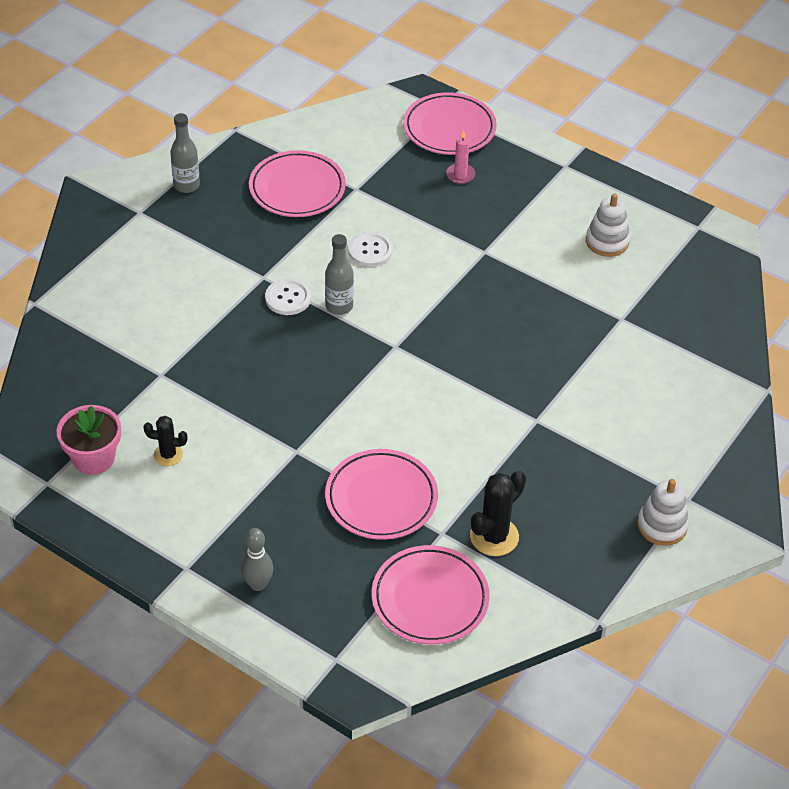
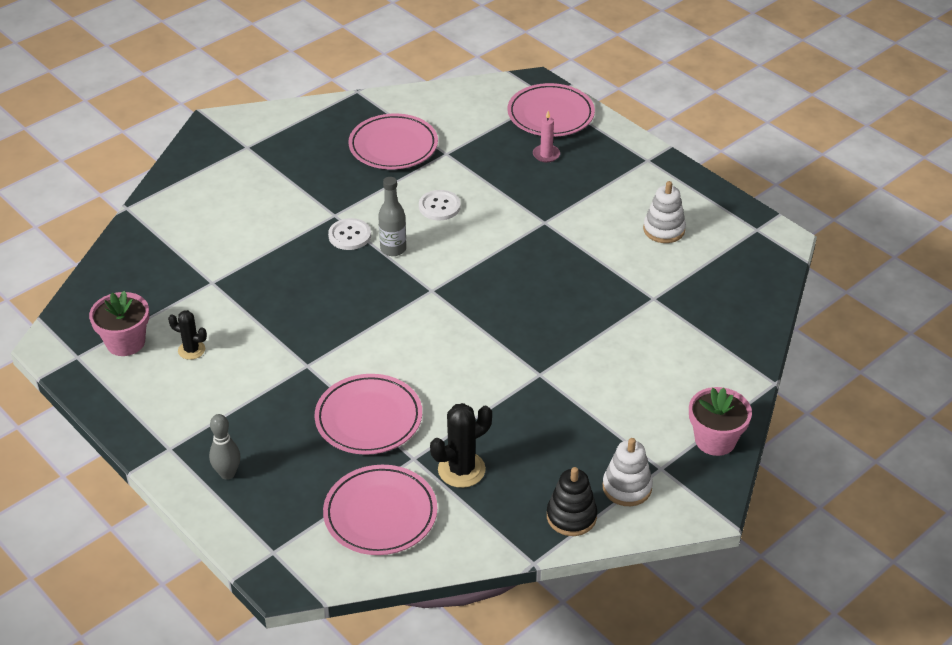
camera: 15 degrees right, 5 degrees down
grey bottle [170,113,200,193] -> none
none -> black stacking toy [547,467,597,536]
none -> pink flower pot [689,387,752,456]

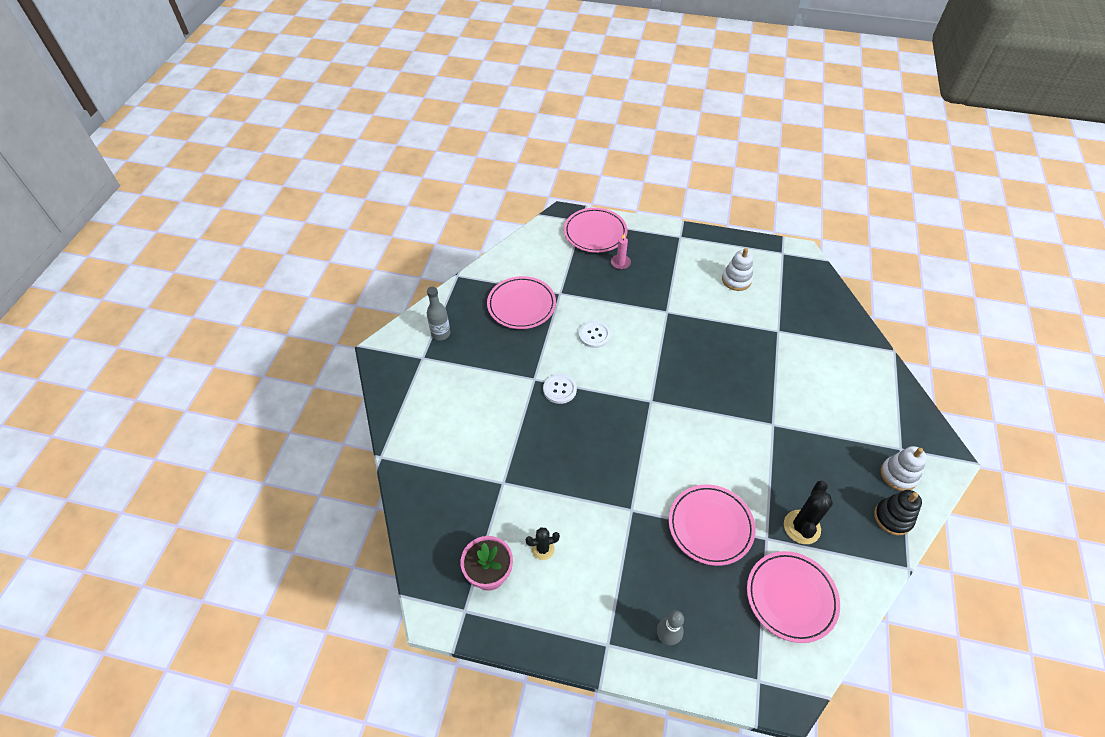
camera: 35 degrees left, 10 degrees up
grey bottle [378,177,406,256] -> grey bottle moved to [427,287,450,340]
pink flower pot [689,387,752,456] -> none

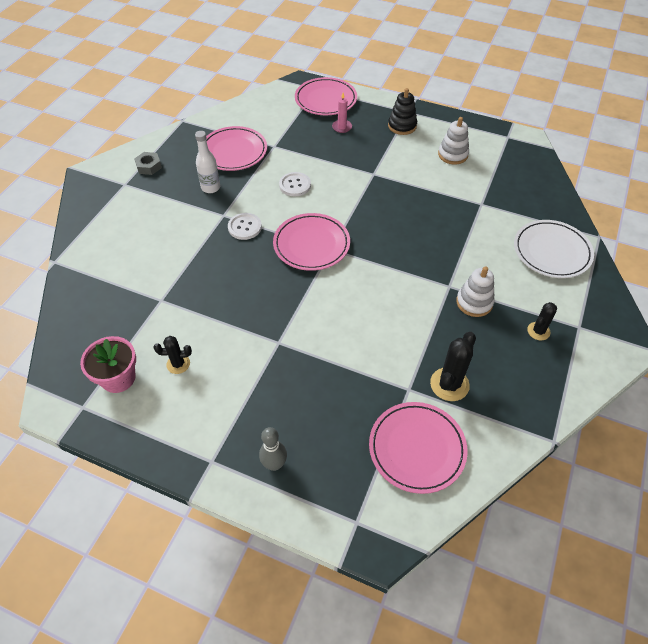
camera: 10 degrees right, 0 degrees up
grey bottle [427,287,450,340] -> grey nut [134,152,162,175]
pink plate [669,484,756,566] -> pink plate moved to [273,213,350,271]
black stacking toy [874,490,922,535] -> black stacking toy moved to [388,88,417,135]
white stacking toy [881,446,927,491] -> white stacking toy moved to [456,266,495,317]
none -> white bottle [195,131,220,193]
none -> white plate [514,220,594,278]
none -> black cactus [527,302,558,340]

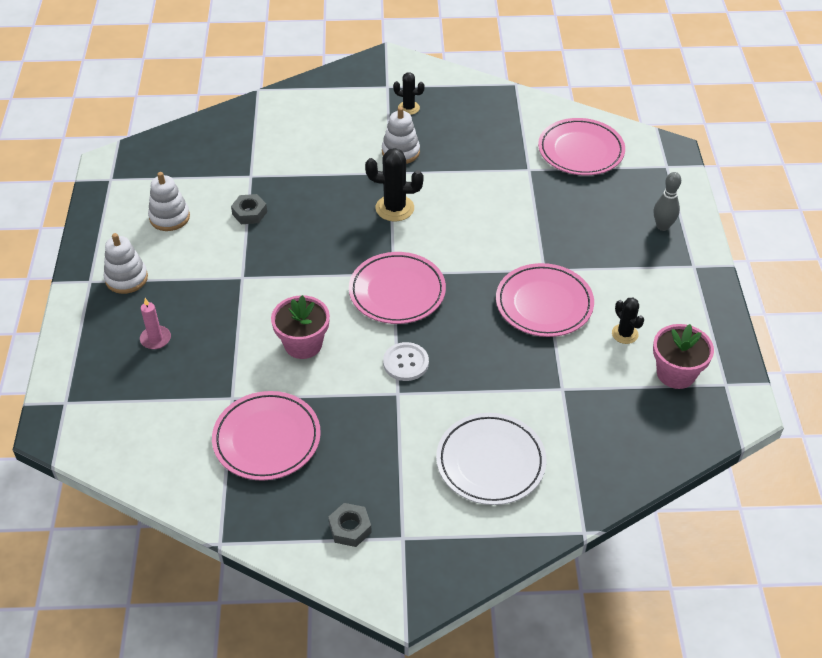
camera: 115 degrees left, 5 degrees down
white bottle [195,131,220,193] -> none
white button [279,172,311,196] -> pink flower pot [271,295,330,359]
pink plate [295,77,357,115] -> pink plate moved to [496,263,594,337]
black stacking toy [388,88,417,135] -> white stacking toy [104,233,148,294]
black cactus [430,332,476,401] -> black cactus moved to [365,148,424,221]
white plate [514,220,594,278] -> white plate moved to [436,413,546,505]
none -> grey nut [231,194,267,224]

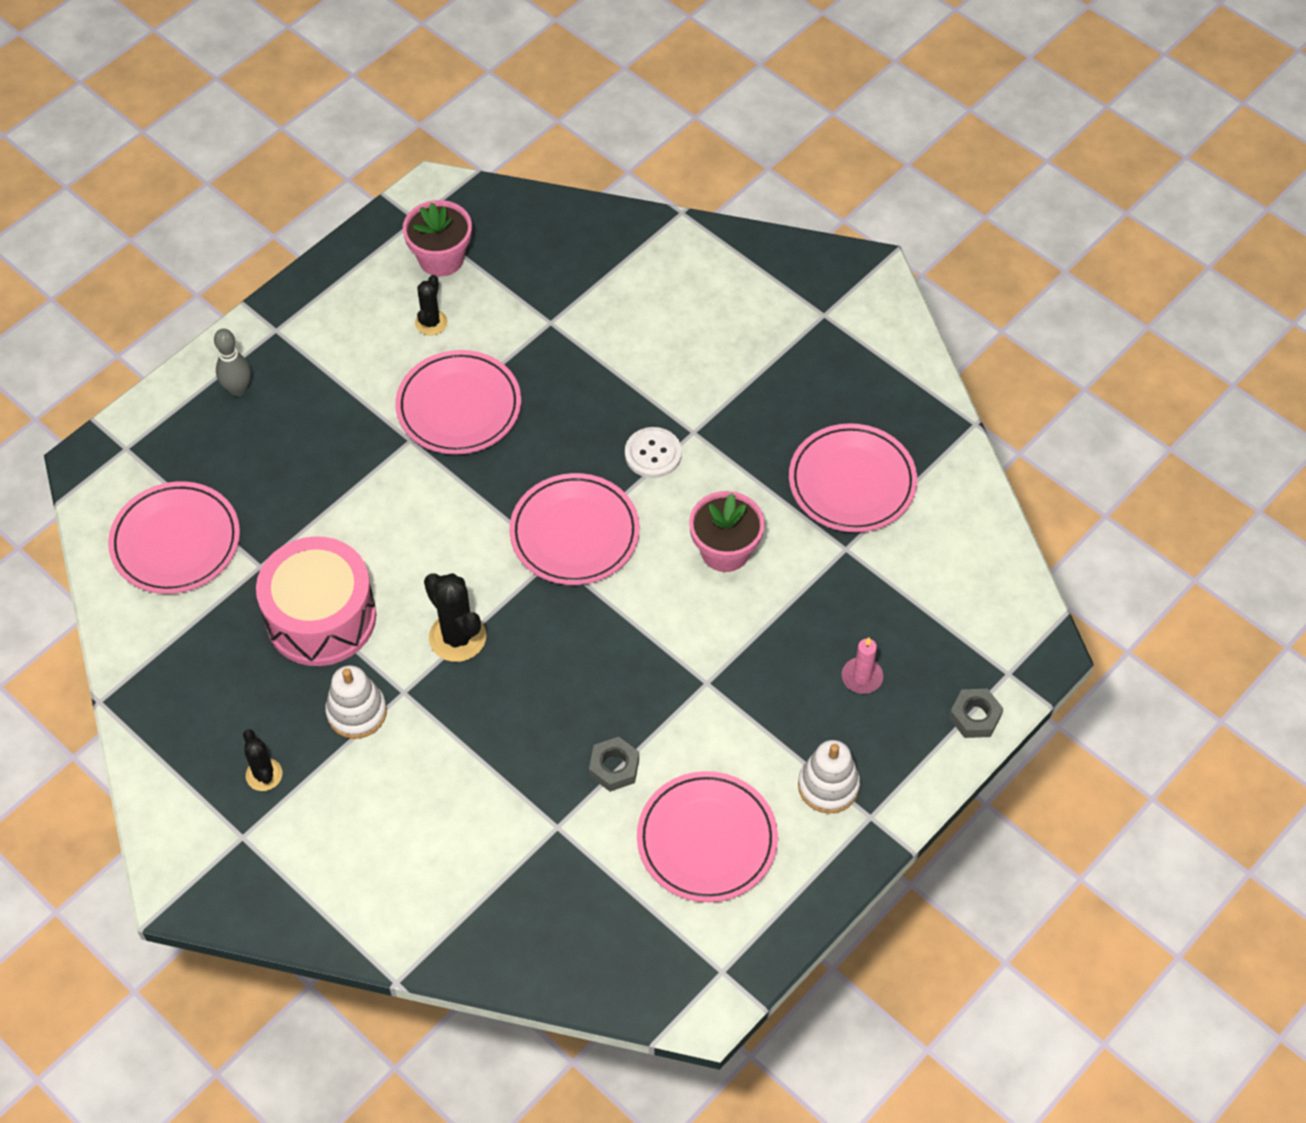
camera: 135 degrees left, 10 degrees up
white stacking toy [148,172,190,231] -> pink plate [637,771,778,902]
grey nut [328,503,372,547] -> grey nut moved to [949,689,1003,738]
white plate [436,413,546,505] -> none
none -> pink drum [256,536,376,666]

